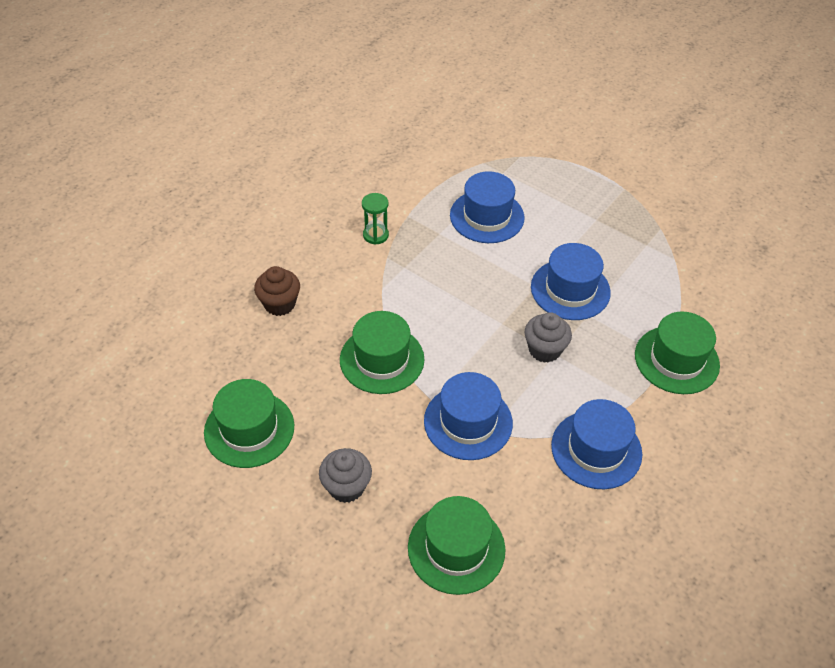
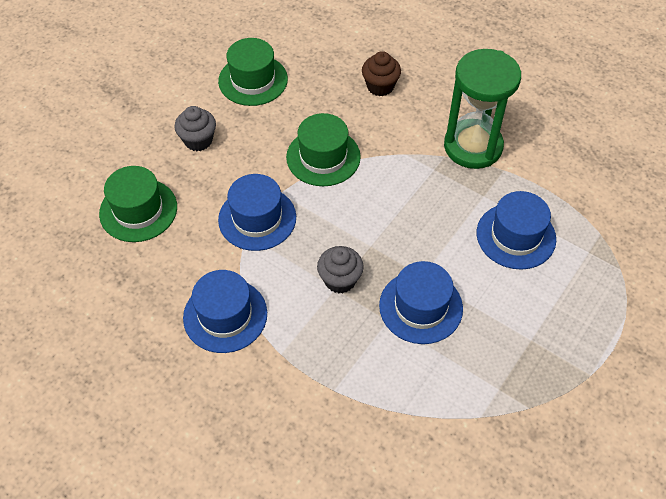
camera: 90 degrees right, 5 degrees up
green hourglass [362,193,389,245] -> green hourglass [444,49,521,169], size x2.34
green hat [635,311,720,394] -> none

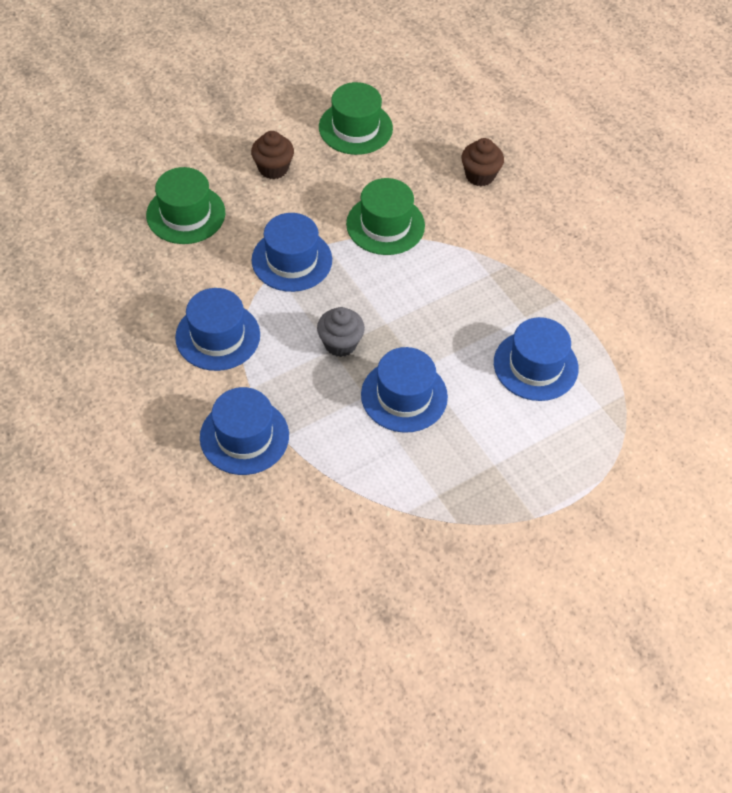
camera: 20 degrees right, 0 degrees up
grey cupcake [175,106,216,151] -> brown cupcake [251,131,294,179]
green hourglass [444,49,521,169] -> none
none -> blue hat [200,387,289,475]

